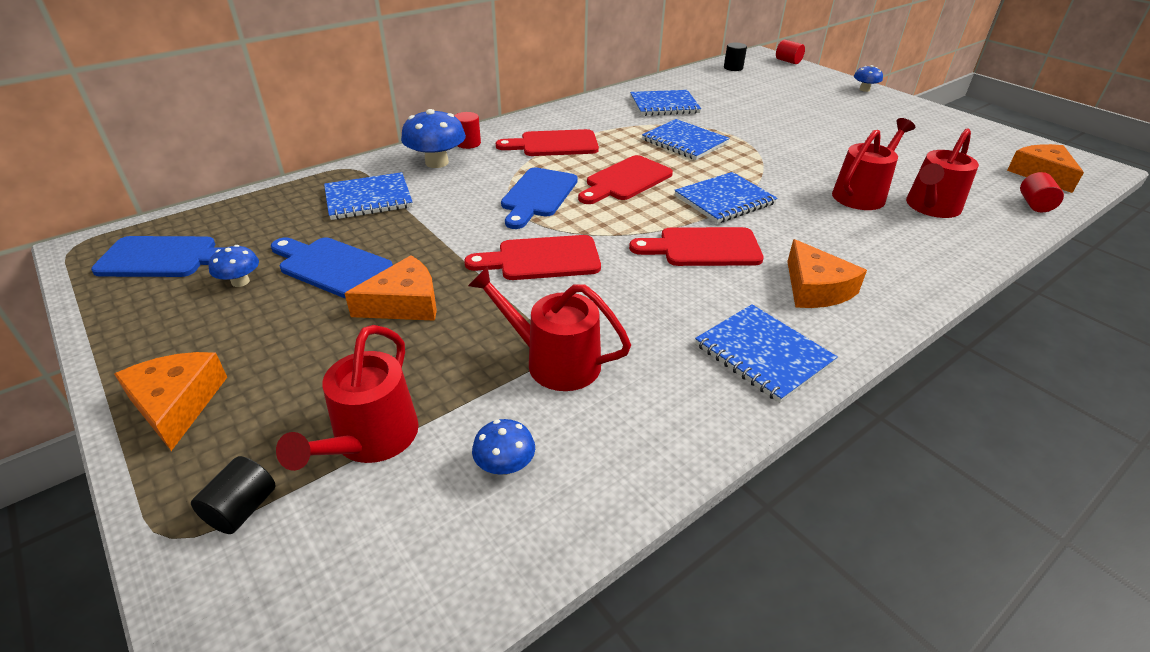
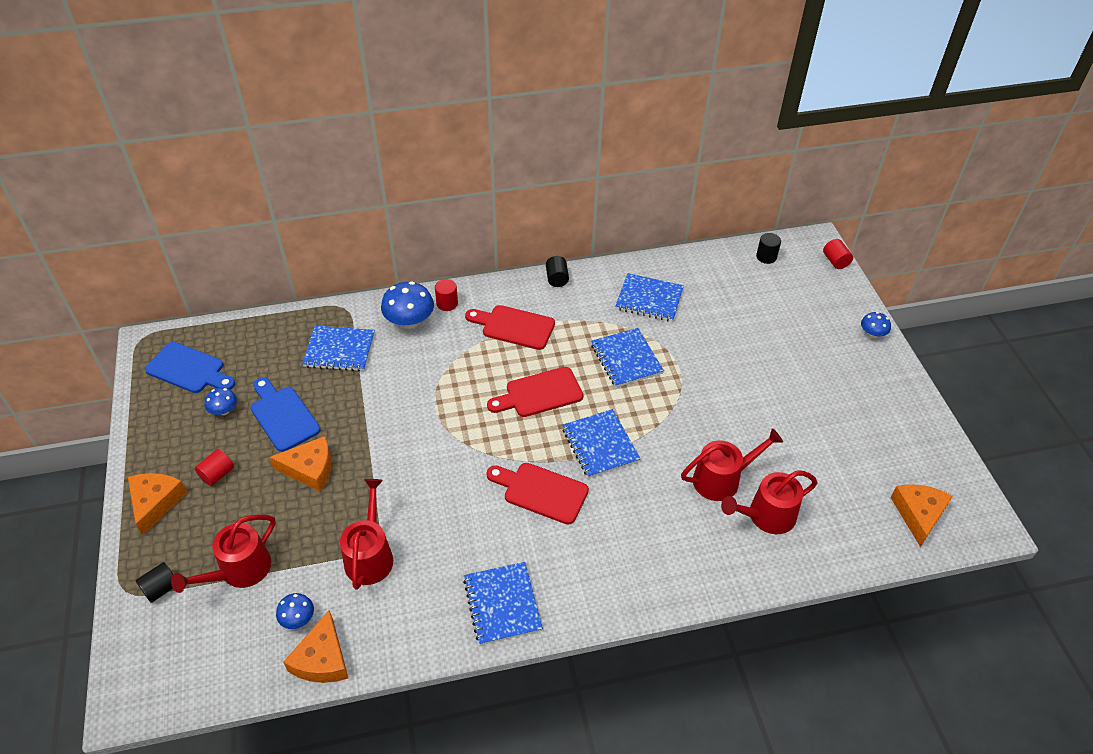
camera: 25 degrees right, 10 degrees up
red cutting board [464,235,601,280] -> none
red watering can [468,266,631,391] -> red watering can turned 45 degrees clockwise [340,479,393,590]
blue cutting board [501,167,578,229] -> none
blue notebook [674,172,777,223] -> blue notebook turned 75 degrees clockwise [562,409,641,478]
orange cheese [787,239,867,308] -> orange cheese moved to [283,610,348,683]
red cylinder [1020,172,1064,212] -> red cylinder moved to [195,449,234,486]
none -> black cylinder [546,256,569,287]

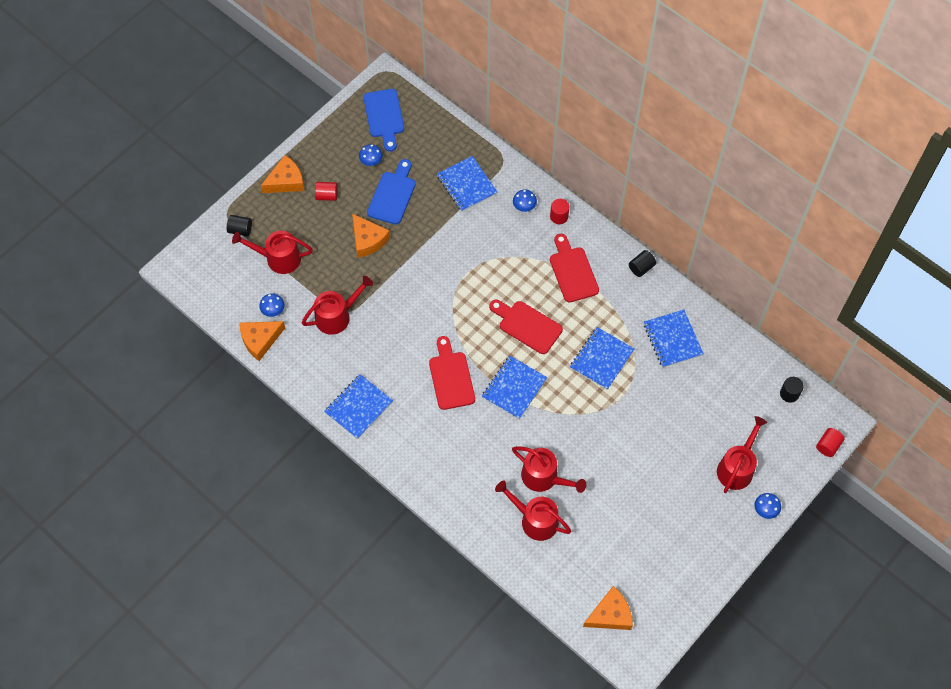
camera: 55 degrees right, 15 degrees up
blue mushroom [381,281,434,329] -> blue mushroom [513,190,537,212], size x0.56
none -> red watering can [717,416,767,493]

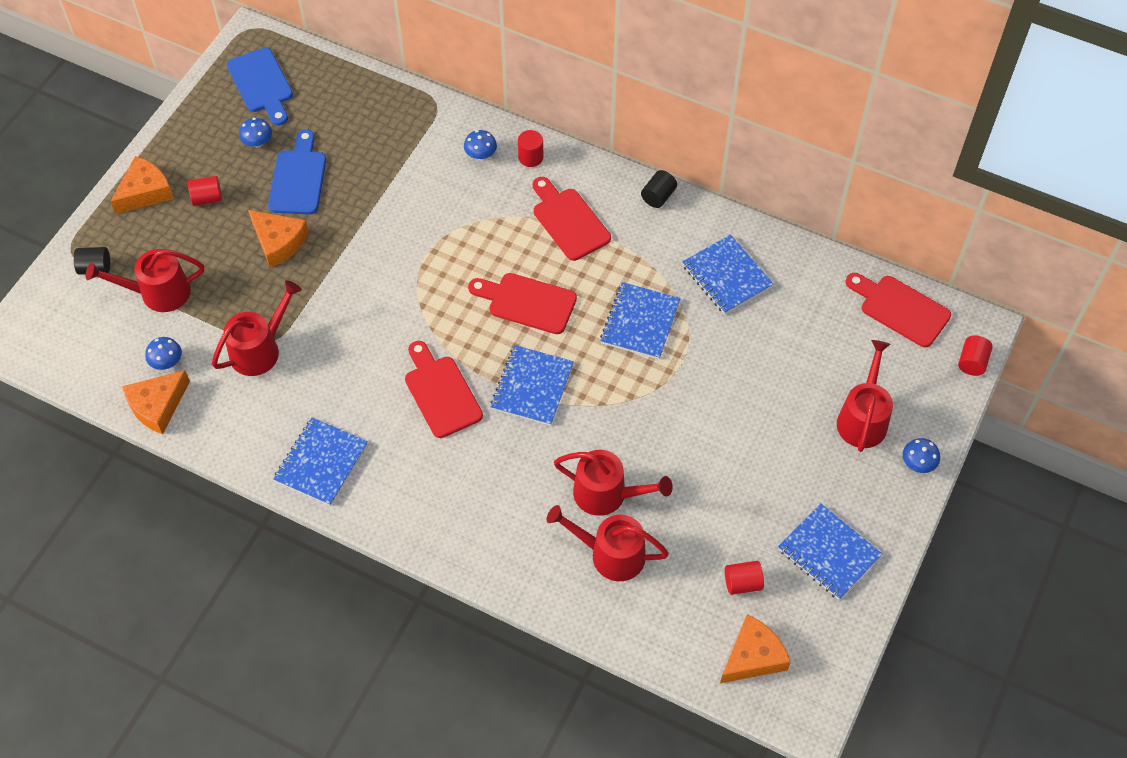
camera: 15 degrees left, 5 degrees down
blue notebook [437,156,497,212] -> blue notebook moved to [778,503,882,600]
black cylinder [780,377,804,403] -> red cutting board [846,273,951,347]
none -> red cylinder [725,561,764,595]

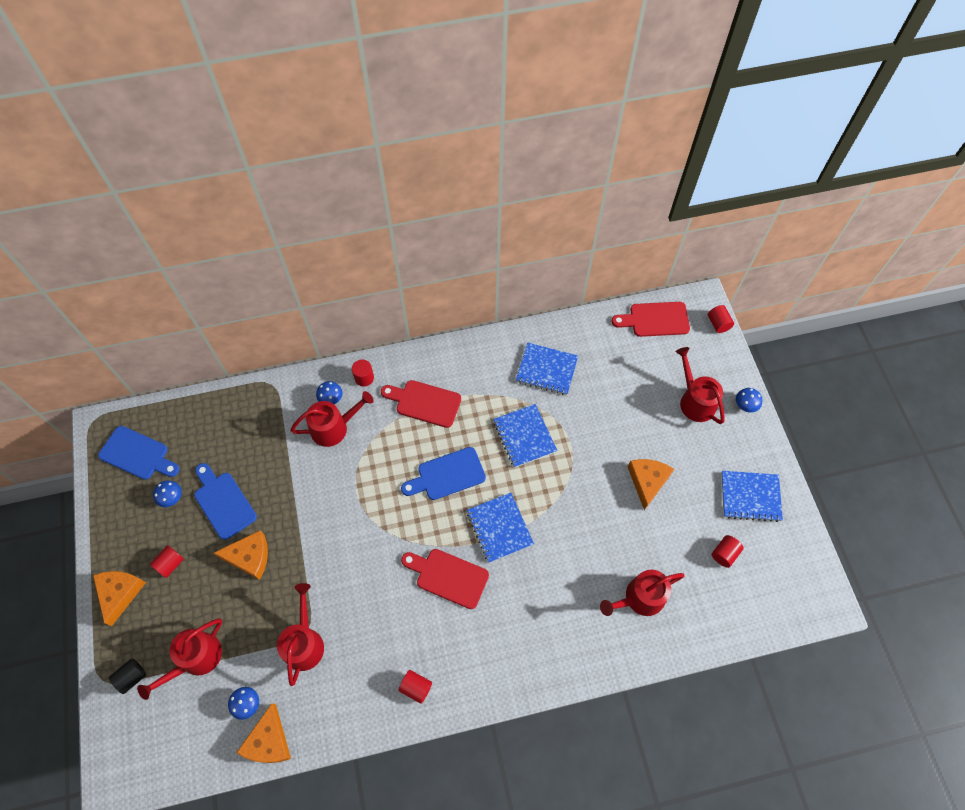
camera: 40 degrees left, 5 degrees up
blue notebook [273,418,368,506] -> red cylinder [398,670,432,704]
red cutting board [468,273,577,334] -> blue cutting board [401,447,486,500]
red watering can [554,450,673,516] -> red watering can moved to [290,391,374,447]
black cylinder [641,170,677,208] -> none
orange cheese [720,614,791,683] -> orange cheese moved to [628,459,674,510]

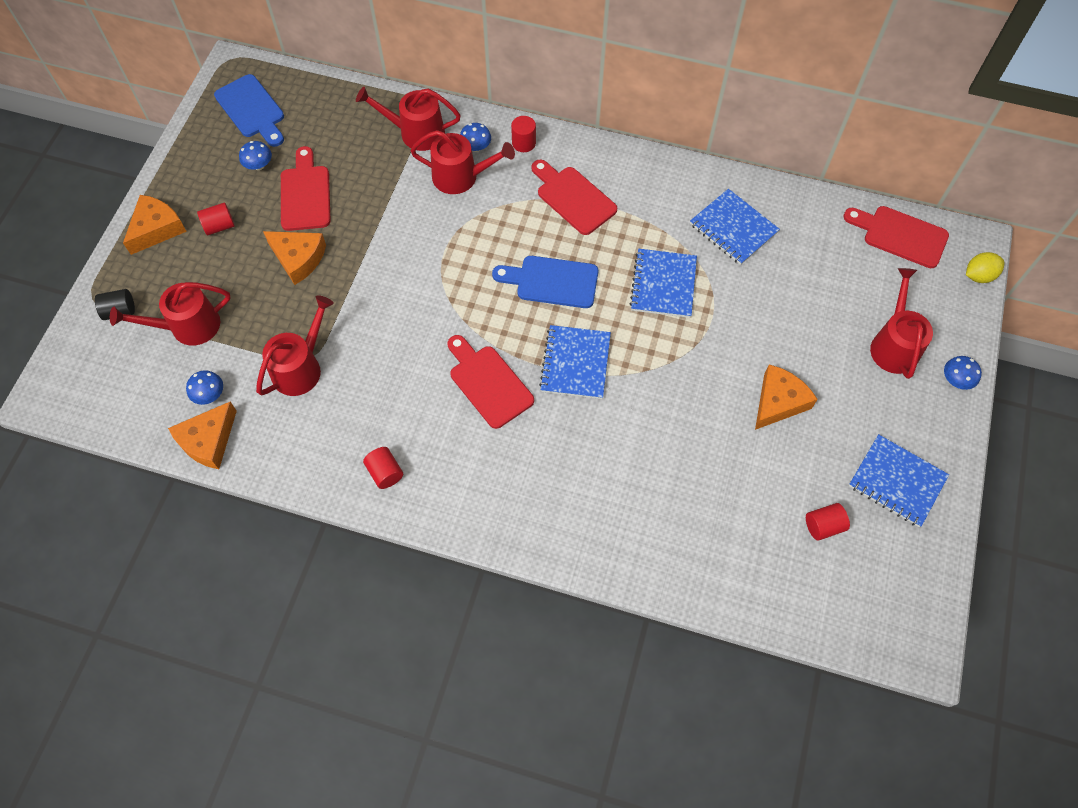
camera: 30 degrees right, 0 degrees up
blue cutting board [194,463,257,540] -> red cutting board [281,146,331,231]
red watering can [600,570,684,616] -> red watering can moved to [356,87,461,151]
red cylinder [708,305,734,333] -> yellow lemon [966,252,1004,283]

